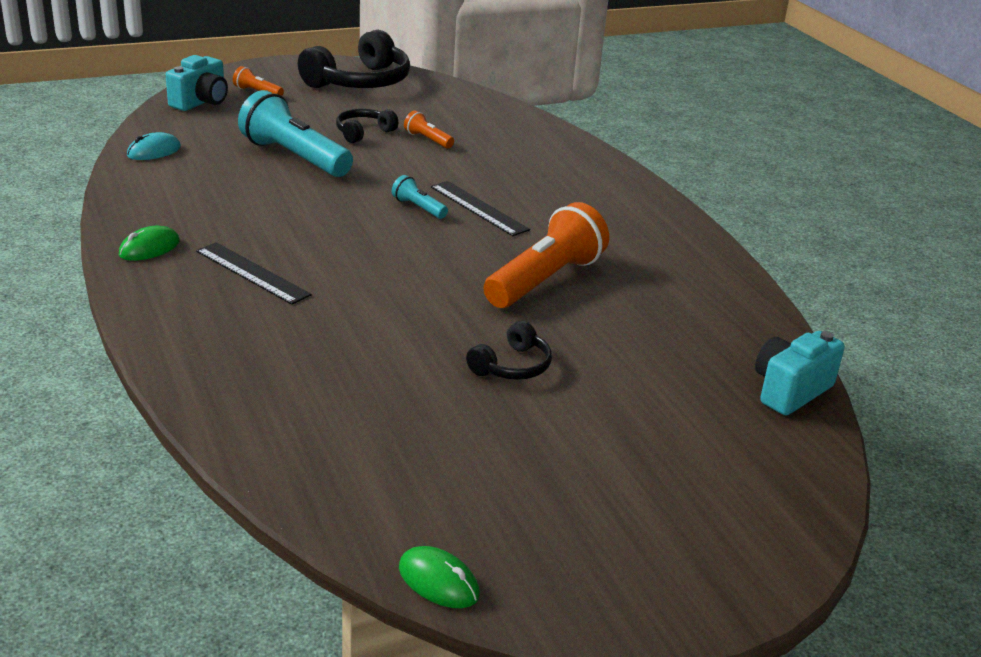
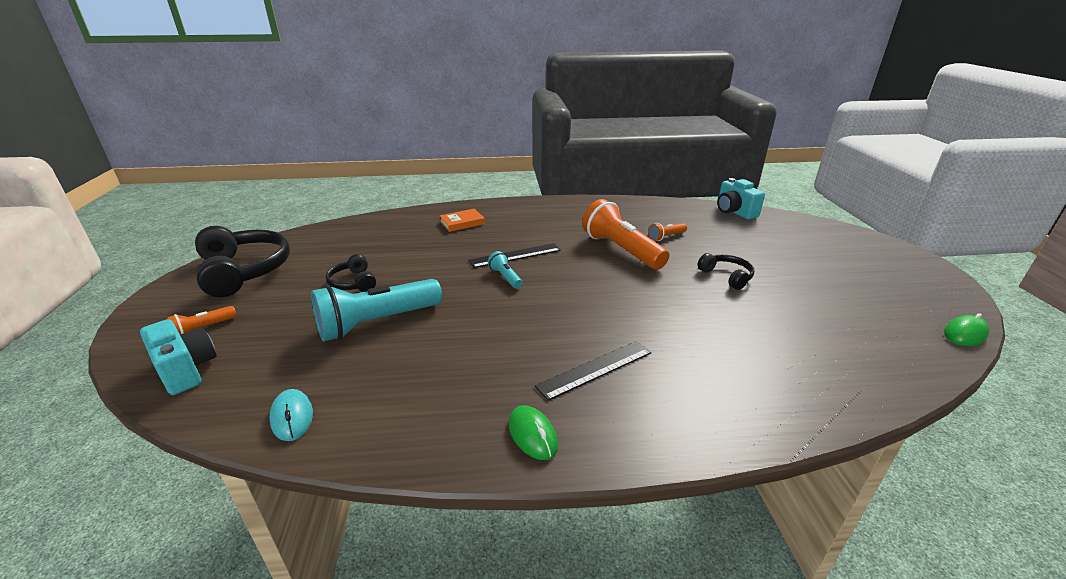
camera: 70 degrees left, 0 degrees up
turquoise flashlight [392,175,448,219] -> turquoise flashlight turned 90 degrees clockwise [488,251,522,289]
orange flashlight [404,111,454,148] -> orange flashlight moved to [648,223,687,241]
none -> orange book [439,209,485,232]

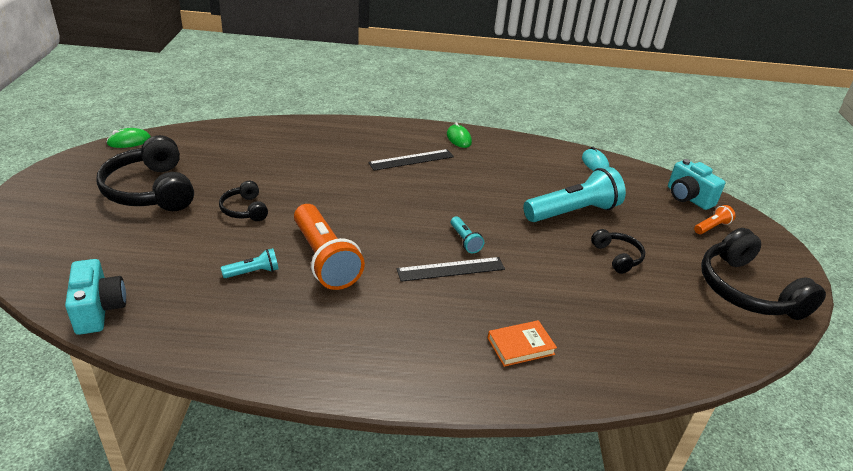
camera: 175 degrees left, 5 degrees up
orange flashlight [648,223,687,241] -> turquoise flashlight [221,248,279,278]
none -> black headphones [96,135,194,211]

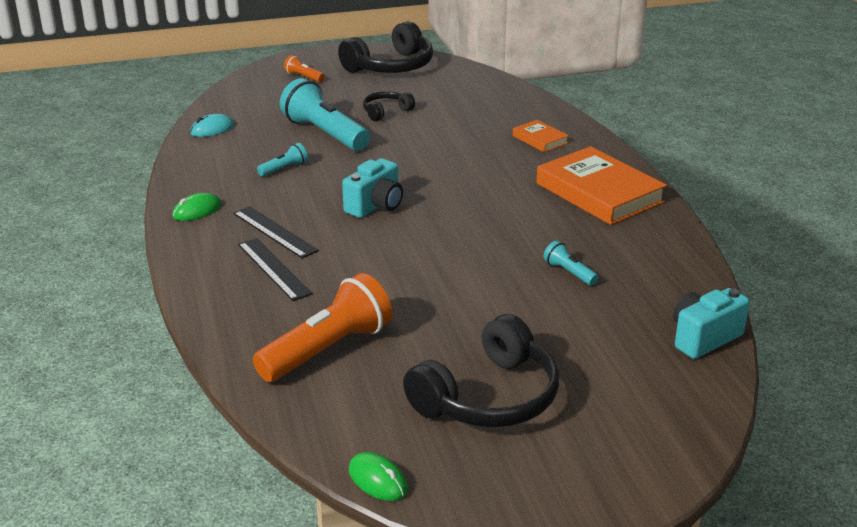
camera: 105 degrees left, 5 degrees down
black headphones [219,181,268,221] -> none
orange flashlight [294,204,365,290] -> orange flashlight moved to [253,273,393,382]
black ruler [397,257,505,282] -> black ruler moved to [238,238,313,301]
turquoise flashlight [451,216,484,253] -> turquoise flashlight moved to [257,143,308,177]
turquoise camera [668,159,725,210] -> turquoise camera moved to [342,158,403,218]
none -> orange book [536,146,667,225]

